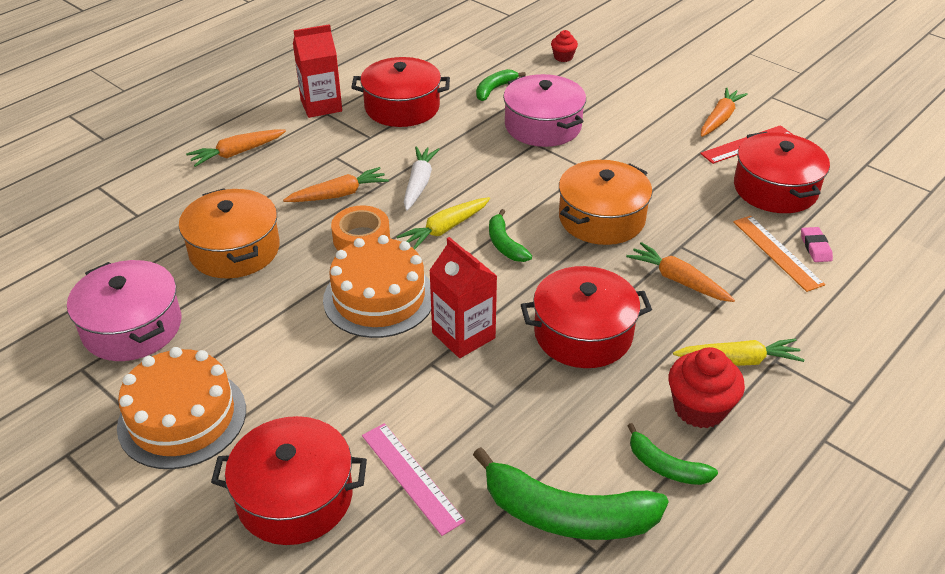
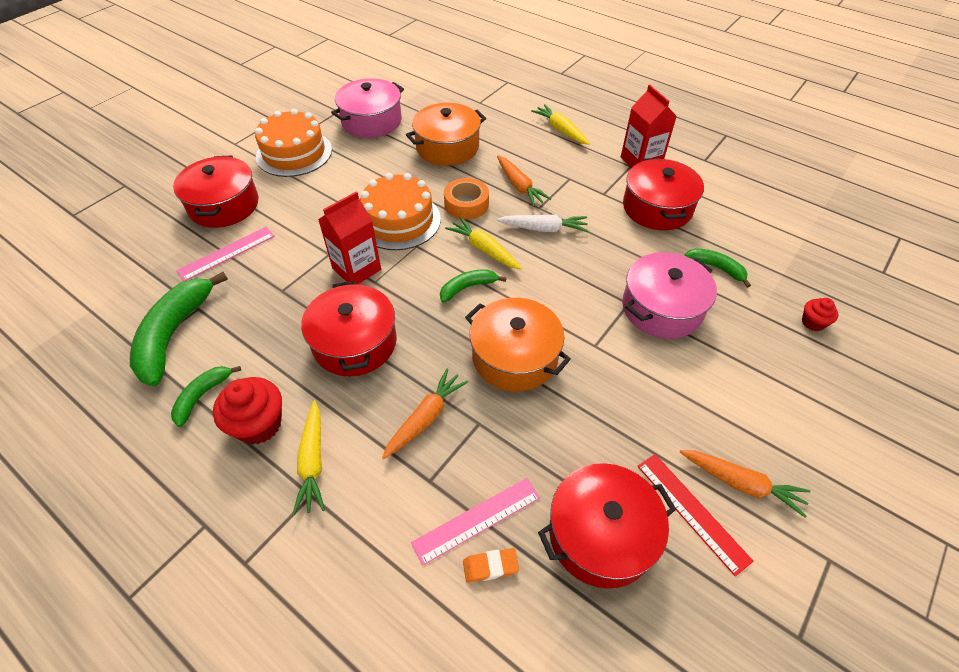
camera: 85 degrees right, 10 degrees up
orange carrot [186,130,286,167] -> yellow carrot [531,104,590,145]
orange ruler [733,216,825,292] -> pink ruler [411,478,540,566]
pink eraser [801,227,833,262] -> orange eraser [463,548,519,583]

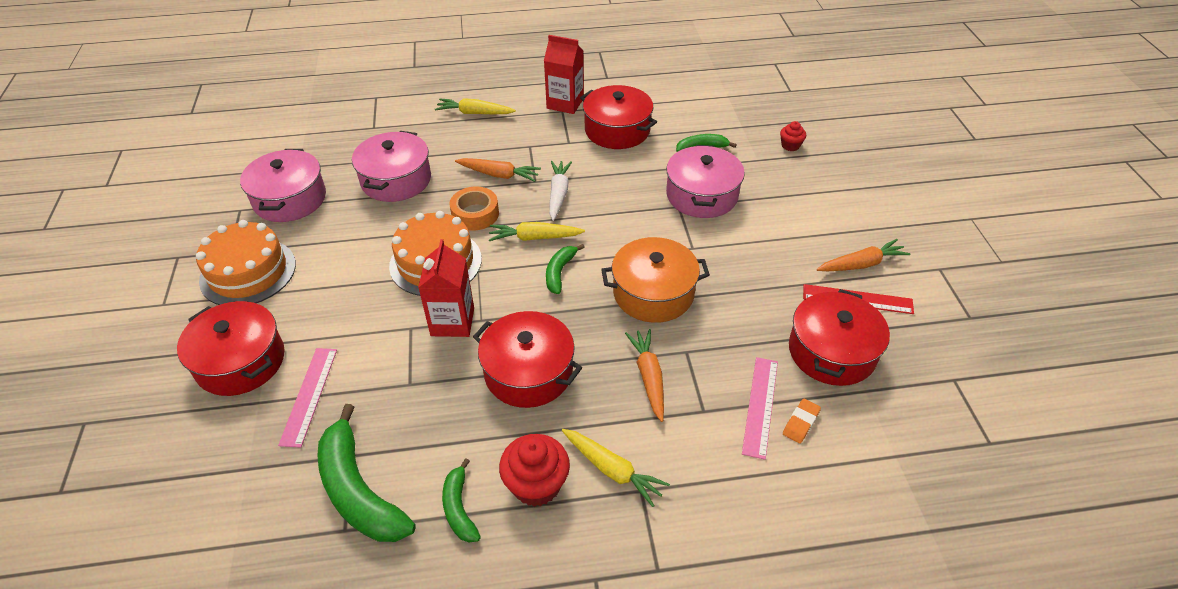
camera: 45 degrees left, 5 degrees down
orange pot [406,103,486,166] -> pink pot [352,131,431,202]
white carrot [496,214,588,232] -> white carrot turned 45 degrees counterclockwise [549,161,572,221]

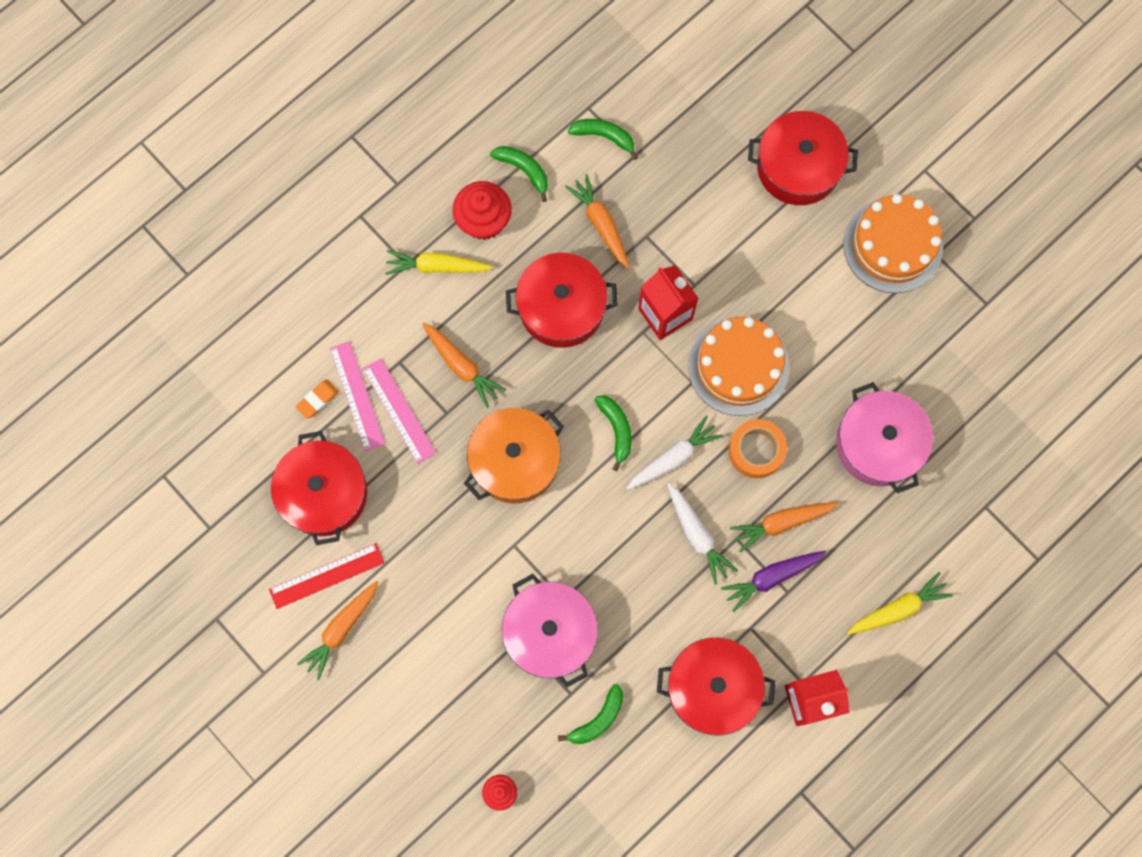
camera: 145 degrees right, 30 degrees up
pink pot [240,149,326,222] -> none
pink ruler [278,348,337,448] -> pink ruler moved to [363,358,436,464]
green banana [317,404,416,542] -> green banana [568,119,638,160], size x0.53
yellow carrot [489,222,585,241] -> white carrot [626,415,723,490]
orange eraser [783,399,821,444] -> orange eraser turned 45 degrees clockwise [295,380,339,419]
none -> orange carrot [565,174,630,269]
none -> purple carrot [721,550,827,612]

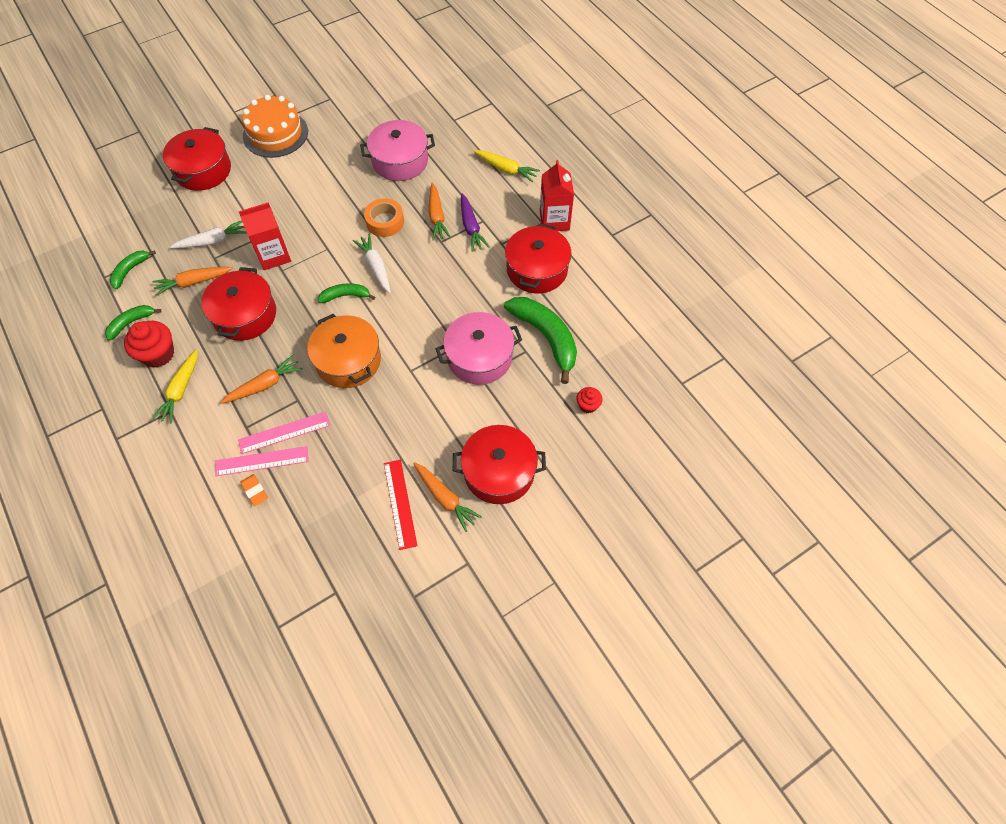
camera: 80 degrees left, 15 degrees down
red pot [271,431,367,545] -> red pot moved to [453,425,546,504]
green banana [558,684,623,744] -> green banana [504,297,577,384], size x1.89
white carrot [667,483,738,585] -> white carrot moved to [170,220,247,248]
orange cake [688,317,790,416] -> none
yellow carrot [847,572,953,635] -> yellow carrot turned 135 degrees clockwise [473,150,540,182]

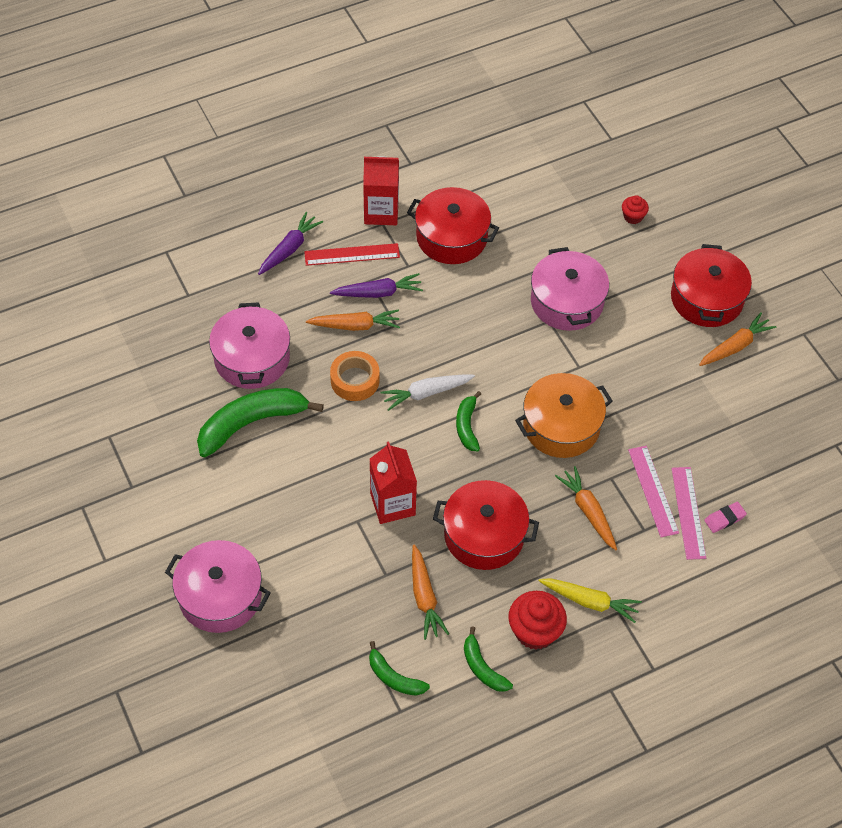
camera: 85 degrees left, 5 degrees down
red pot [163,127,231,191] -> pink pot [165,540,271,633]
white carrot [170,220,247,248] -> none
orange eraser [241,474,268,506] -> pink eraser [704,502,747,533]
orange cake [242,95,308,158] -> none
red ruler [384,460,417,550] -> red ruler moved to [304,243,400,266]
yellow carrot [473,150,540,182] -> purple carrot [258,212,323,275]
green banana [504,297,577,384] -> green banana moved to [197,388,324,457]

